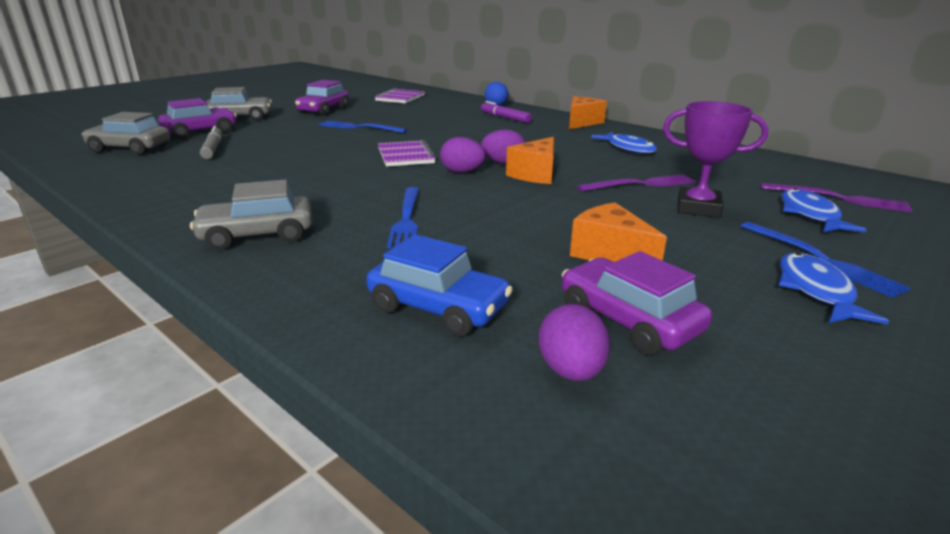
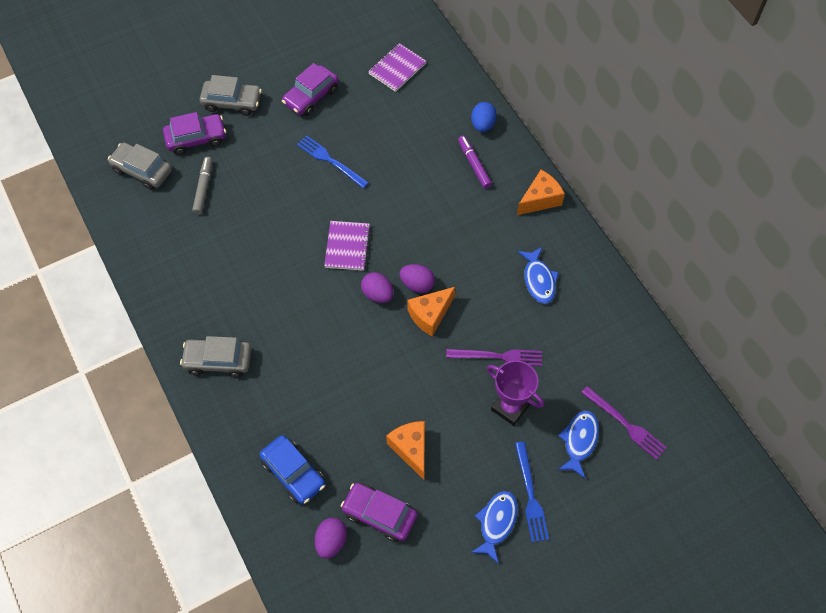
camera: 20 degrees right, 35 degrees up
blue fork [387,187,419,248] -> none
purple car [562,251,712,355] -> purple car turned 45 degrees counterclockwise [341,483,417,542]

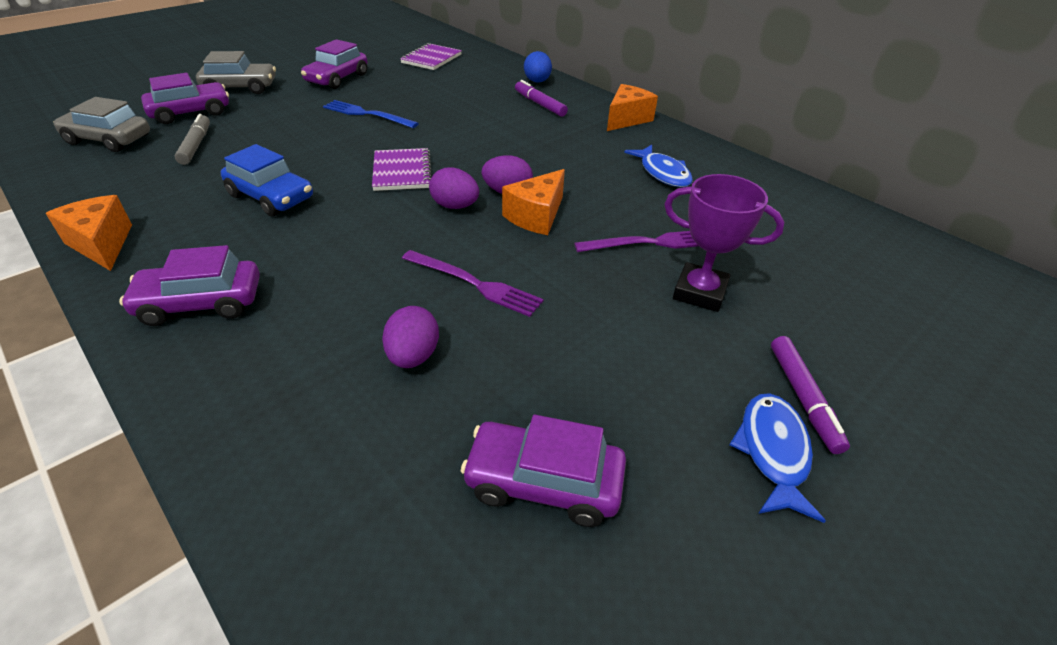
camera: 15 degrees left, 20 degrees down
grey car [180,336,251,377] -> purple car [119,245,260,326]
blue car [260,435,325,504] -> blue car moved to [221,144,313,217]
purple egg [315,518,347,559] -> purple egg moved to [382,306,439,368]
orange cheese [386,421,425,480] -> orange cheese moved to [45,195,132,271]
blue fork [515,442,549,542] -> purple marker [771,336,850,454]
blue fish [558,411,599,479] -> none
purple fork [581,386,667,460] -> purple fork moved to [402,250,544,317]

